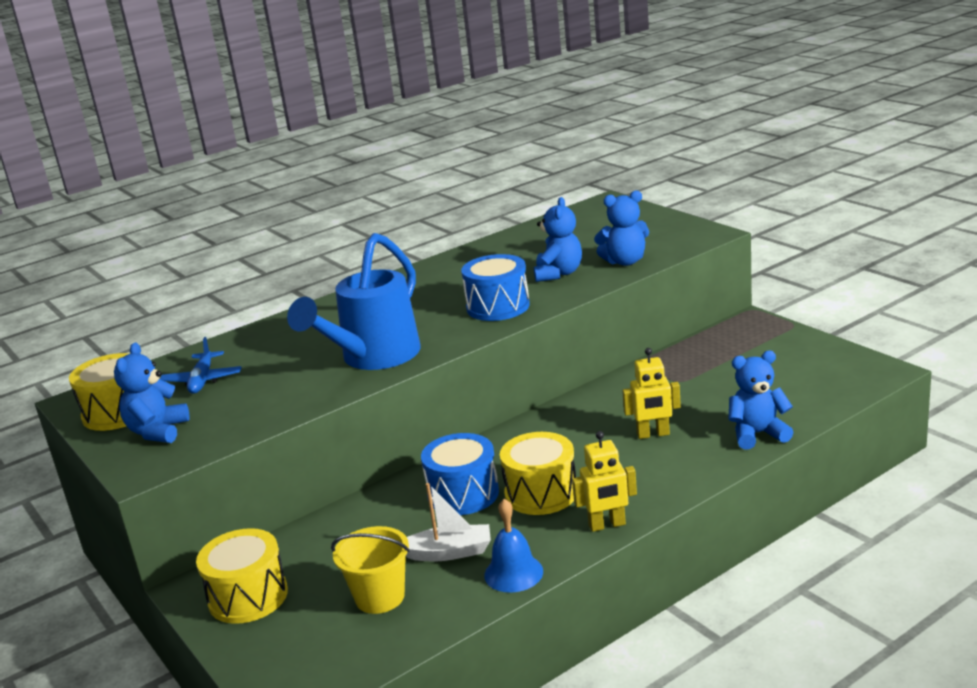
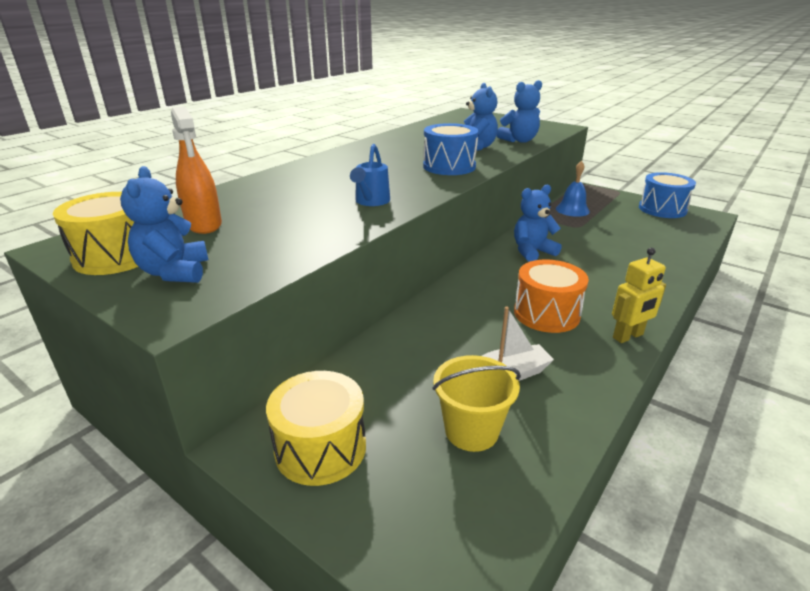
camera: 20 degrees left, 5 degrees up
blue plane [160,337,242,394] -> orange spray bottle [171,107,222,234]
blue watering can [287,233,421,370] -> blue watering can [350,144,390,206], size x0.49
blue drum [421,433,499,515] -> blue drum moved to [639,172,696,218]
blue bell [484,499,543,593] -> blue bell moved to [556,161,590,217]
yellow drum [500,432,576,515] -> orange drum [514,260,589,333]
yellow robot [622,348,681,439] -> none
blue teddy bear [728,351,793,449] -> blue teddy bear moved to [514,185,562,262]

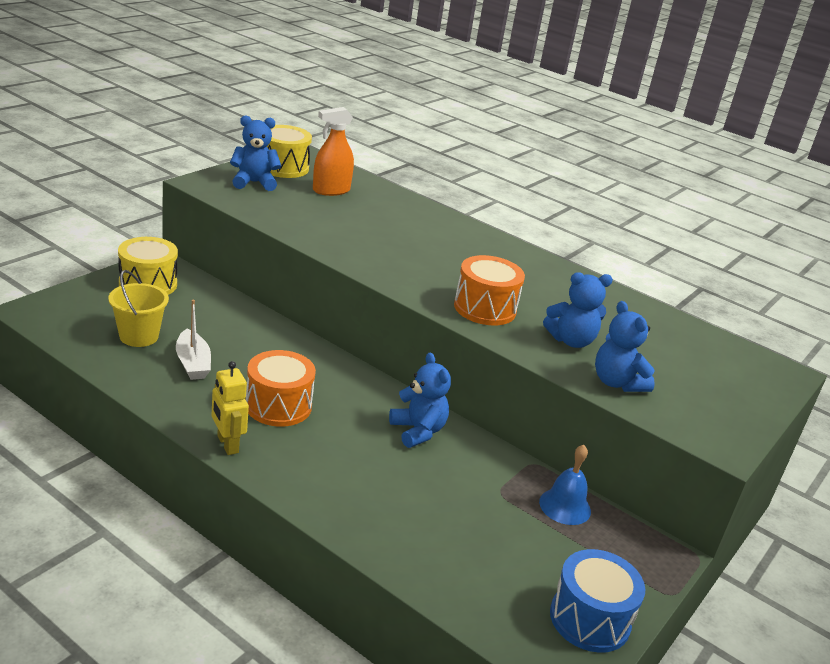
camera: 85 degrees right, 0 degrees up
blue watering can [350,144,390,206] -> none
blue drum [423,123,478,175] -> orange drum [454,255,525,325]

